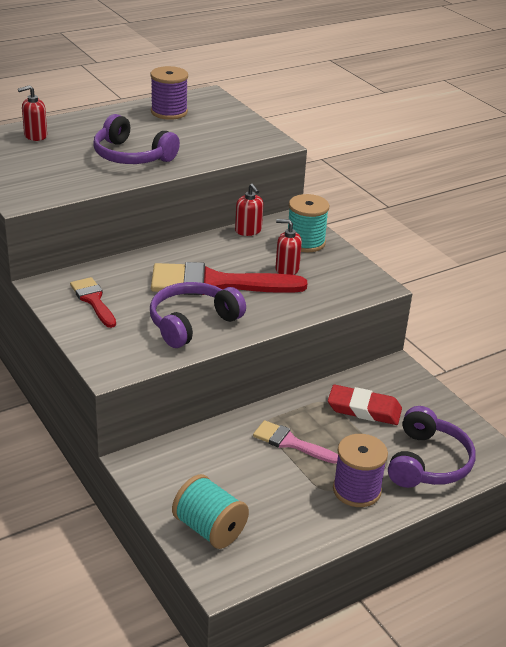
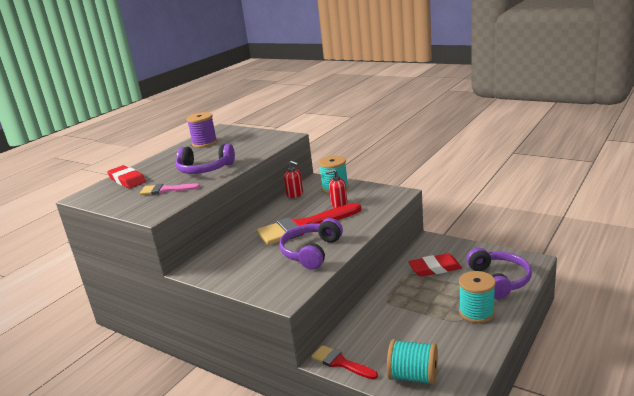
camera: 20 degrees left, 10 degrees down
red soap dispenser [18,85,47,141] -> red eraser [107,165,146,189]
red brush [70,277,116,328] -> red brush moved to [311,345,378,380]
pink brush [253,420,338,464] -> pink brush moved to [140,183,200,195]
purple spool [333,434,388,507] -> turquoise spool [459,271,496,323]

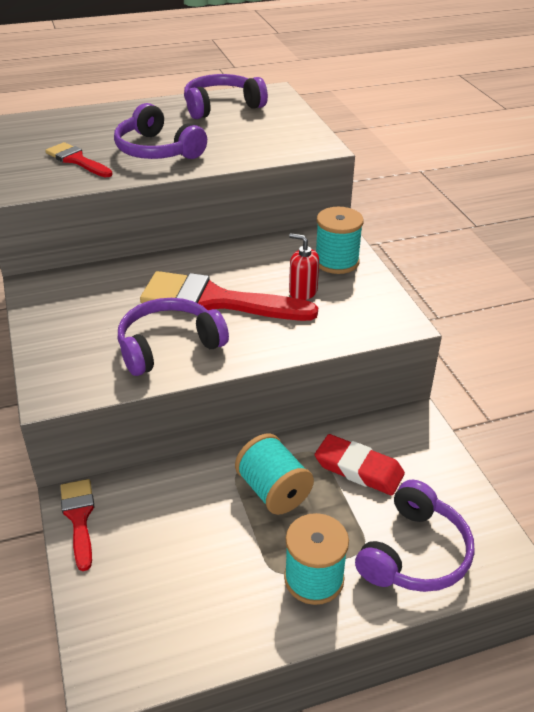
camera: 35 degrees right, 15 degrees up
red eraser [107,165,146,189] -> none
pink brush [140,183,200,195] -> red brush [45,142,113,177]
purple spool [186,112,217,148] -> purple headphones [184,74,268,119]
red soap dispenser [284,161,303,198] -> none
turquoise spool [387,339,438,385] -> turquoise spool moved to [235,434,314,515]

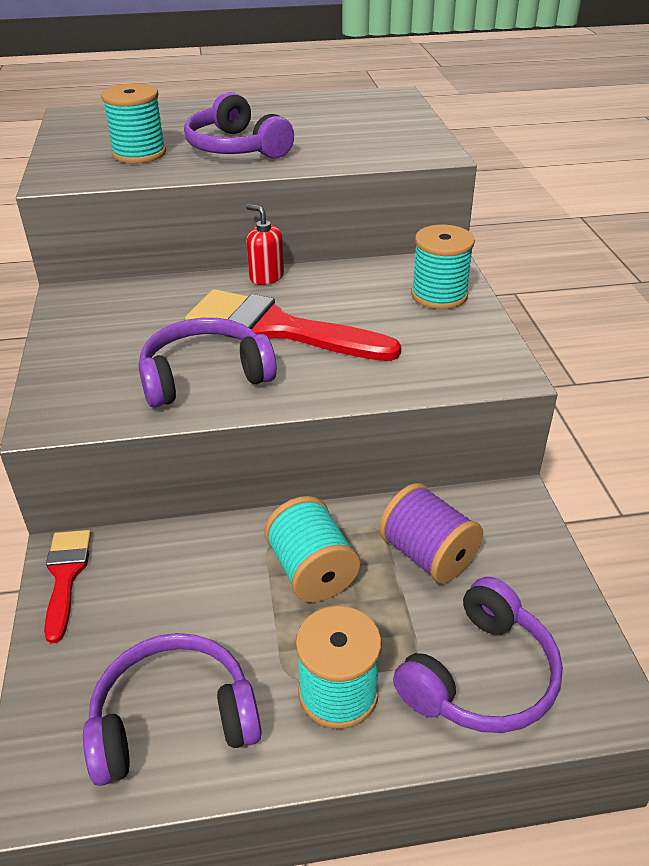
camera: 10 degrees right, 0 degrees up
red brush [45,142,113,177] -> turquoise spool [101,83,166,163]
purple headphones [184,74,268,119] -> purple headphones moved to [83,633,262,786]
red soap dispenser [289,233,319,300] -> red soap dispenser moved to [246,204,284,285]
red eraser [315,434,405,496] -> purple spool [379,483,483,584]

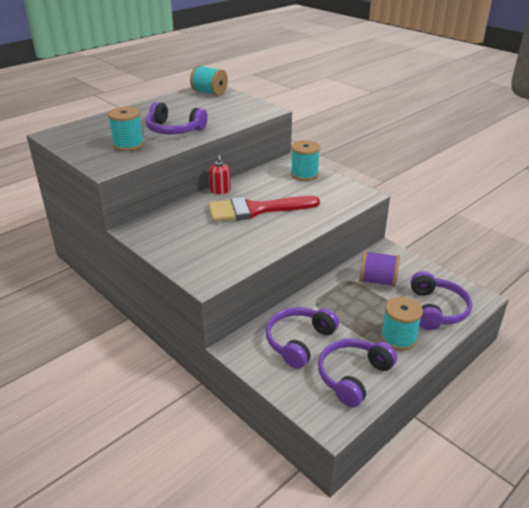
camera: 35 degrees left, 5 degrees down
red brush [44,530,91,643] -> none
purple headphones [138,318,277,408] -> purple headphones moved to [266,307,339,369]
red soap dispenser [246,204,284,285] -> red soap dispenser turned 105 degrees counterclockwise [209,155,231,194]
turquoise spool [264,496,360,602] -> turquoise spool moved to [190,65,228,96]

